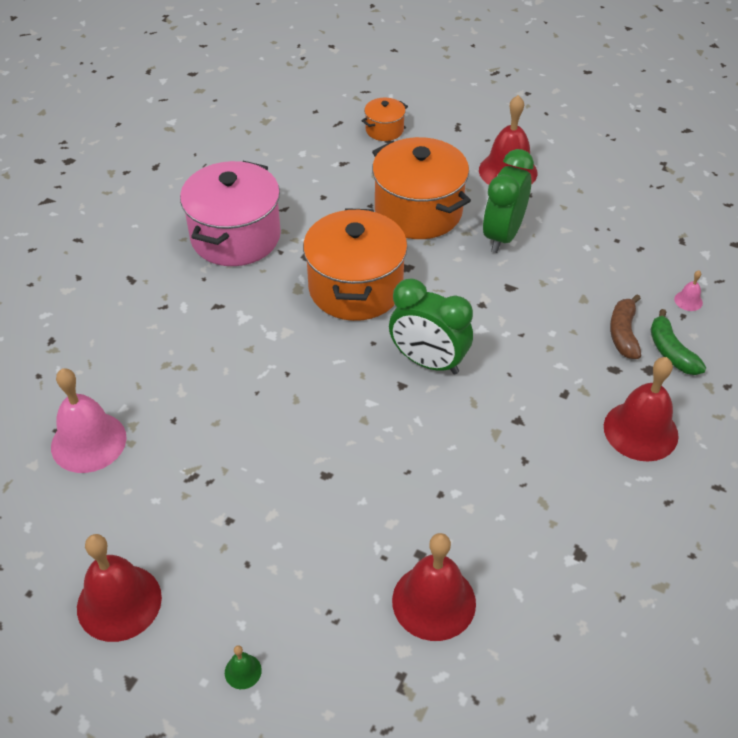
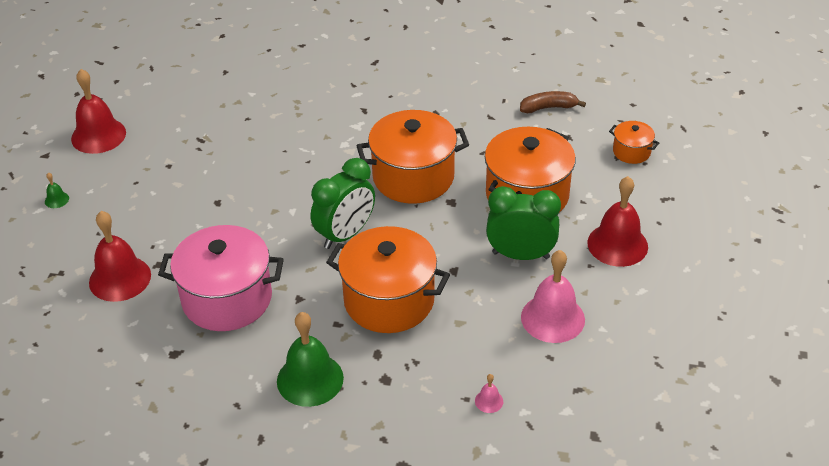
camera: 75 degrees right, 5 degrees down
pink bell [51,368,127,473] -> pink bell moved to [521,250,585,343]
pink pot [180,161,281,266] -> pink pot moved to [158,225,284,331]
green clock [389,279,473,374] -> green clock turned 150 degrees counterclockwise [311,158,375,249]
red bell [604,357,679,461] -> green bell [277,312,344,407]
brown banana [610,294,641,359] -> brown banana moved to [520,91,586,113]
green banana [650,309,706,375] -> none
none -> orange pot [326,226,450,333]

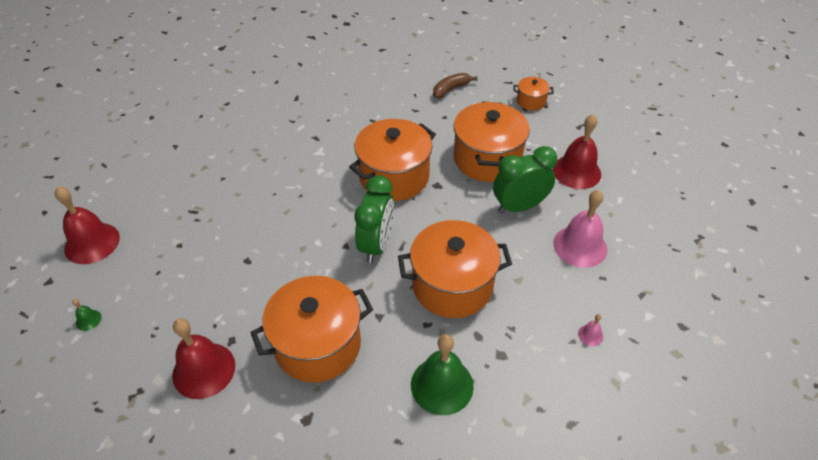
camera: 30 degrees left, 5 degrees up
pink pot [158,225,284,331] -> orange pot [250,276,373,383]

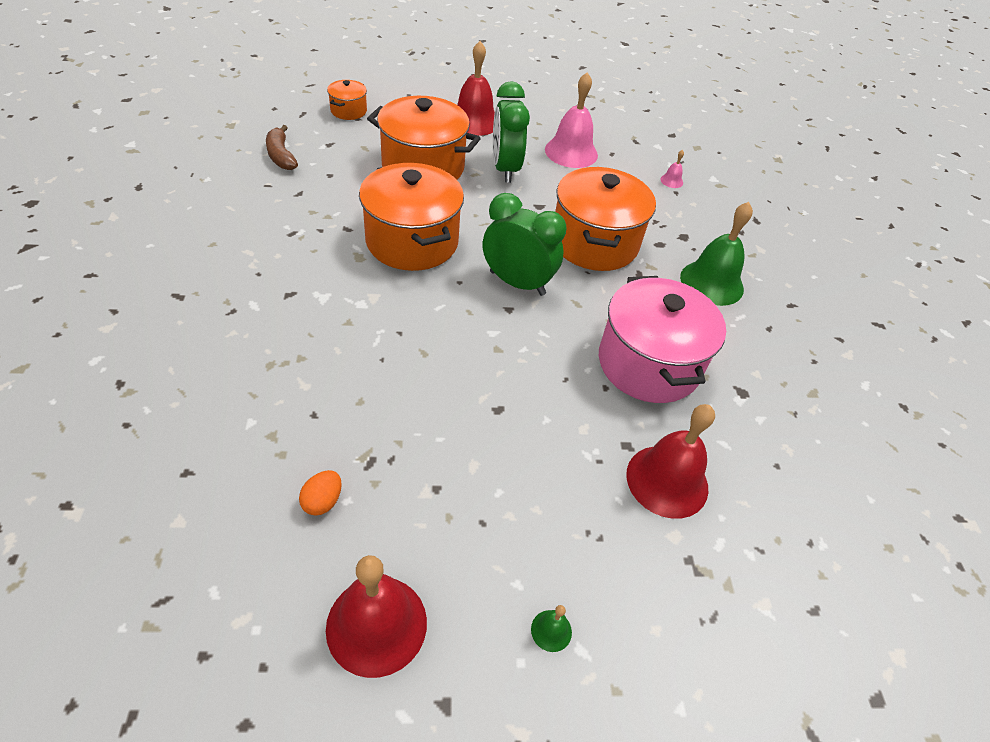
camera: 80 degrees left, 0 degrees up
orange pot [250,276,373,383] -> pink pot [599,276,726,403]
none -> orange egg [299,470,342,516]

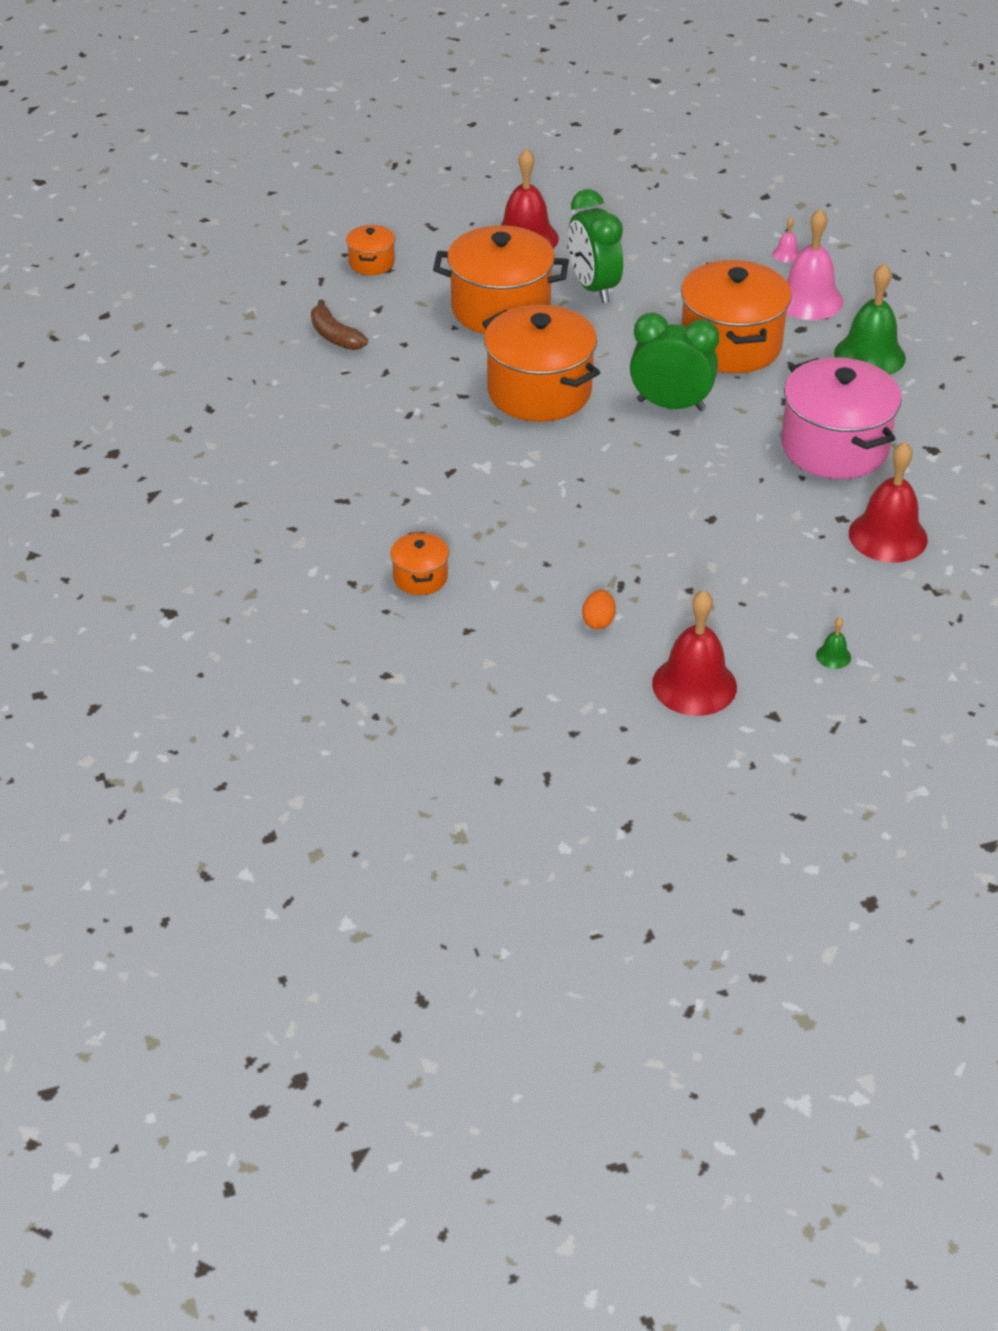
camera: 10 degrees left, 5 degrees down
pink bell [545,72,598,168] -> pink bell moved to [786,208,843,320]
none -> orange pot [390,532,449,595]

